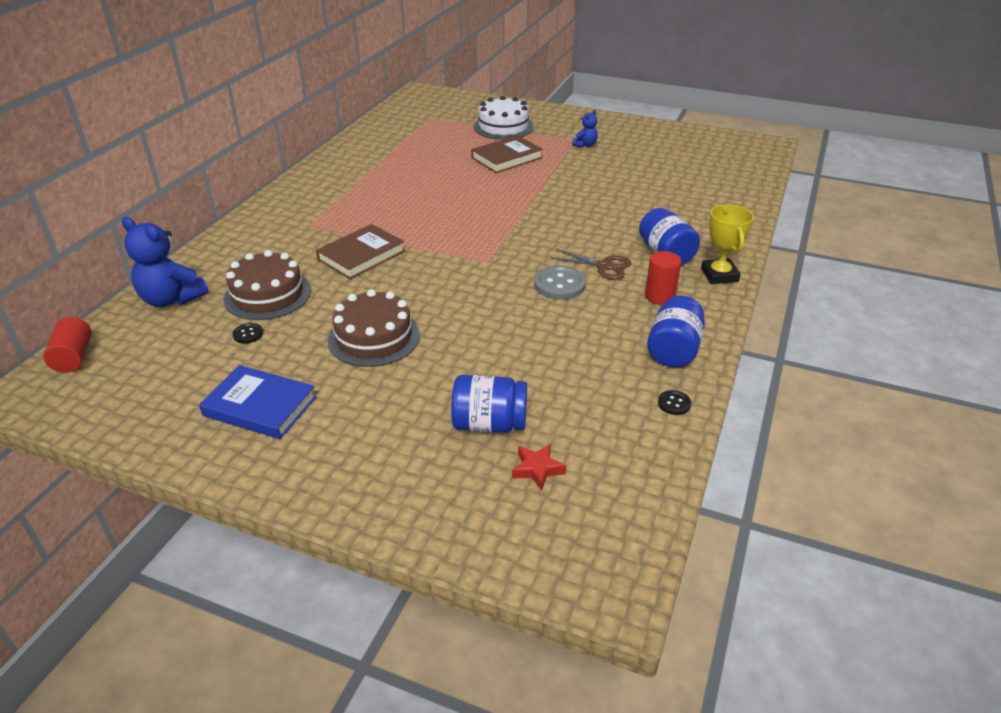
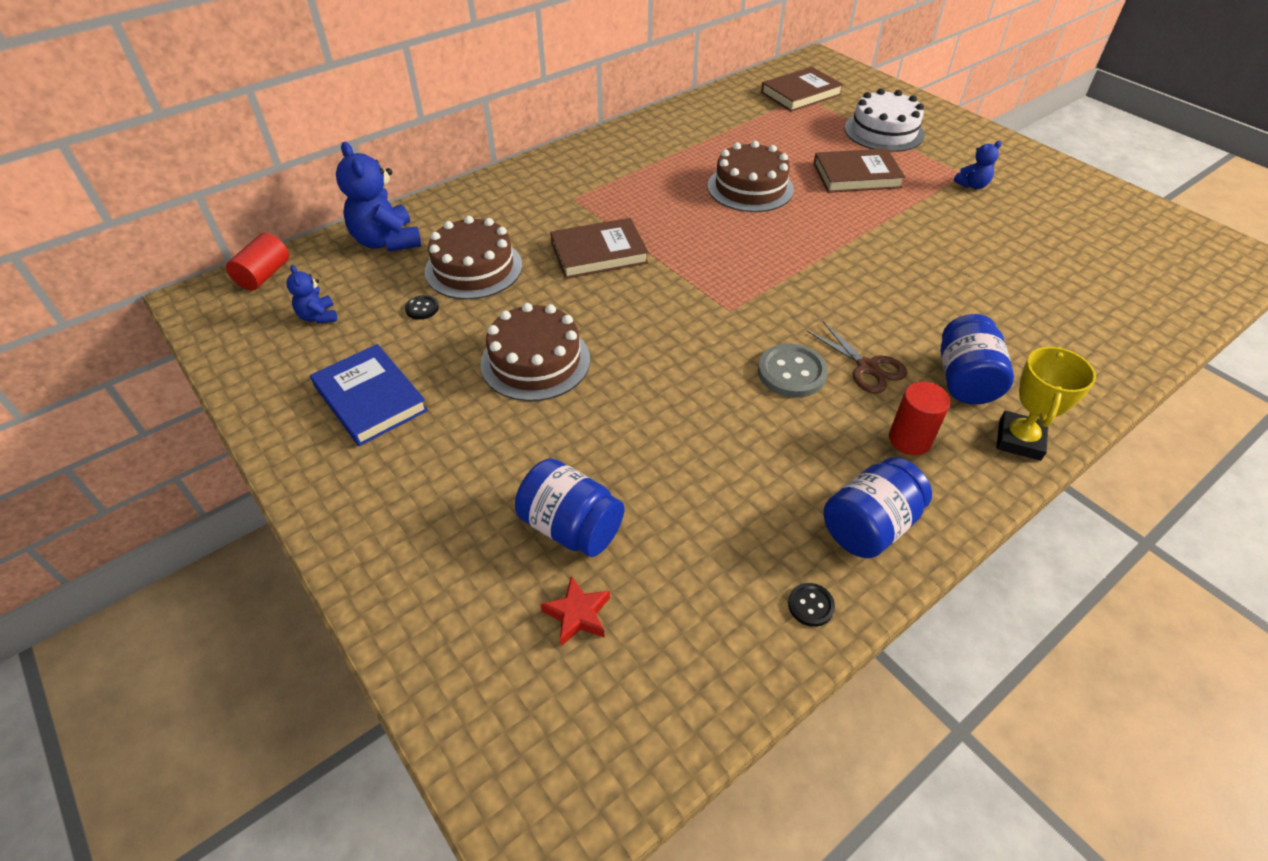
camera: 30 degrees right, 10 degrees up
none -> blue teddy bear [286,265,337,324]
none -> brown cake [708,141,794,212]
none -> brown book [761,67,844,112]

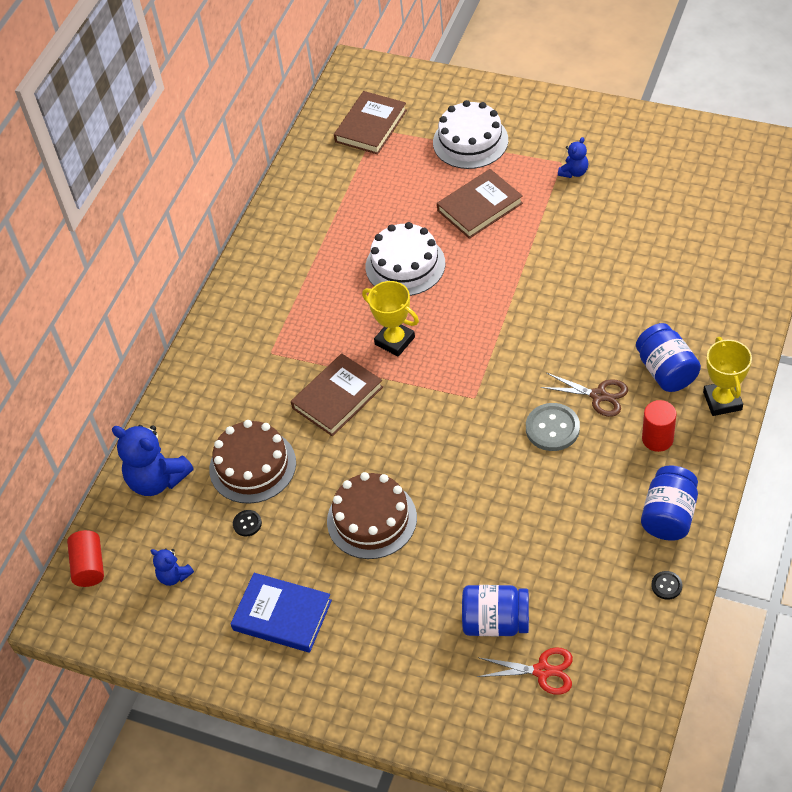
camera: 25 degrees left, 5 degrees up
red star [541,576,610,646] -> red scissors [477,647,573,695]
brown cake [708,141,794,212] -> white cake [366,222,445,296]
none -> yellow trophy [362,281,419,357]

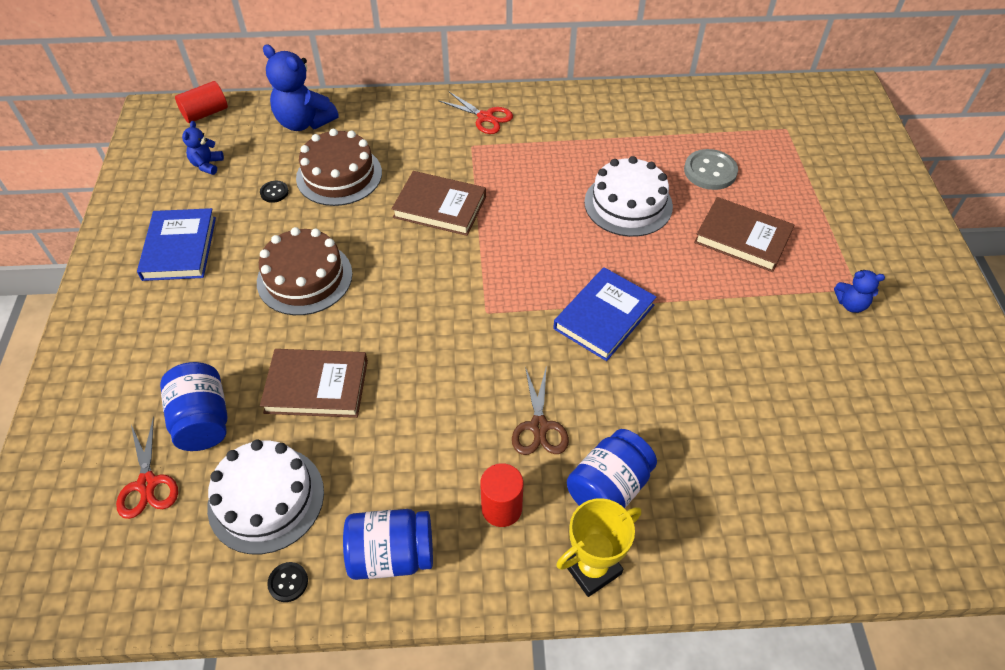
camera: 60 degrees right, 0 degrees up
blue teddy bear [112,425,194,496] -> blue teddy bear turned 60 degrees counterclockwise [263,44,339,131]
brown book [334,91,407,154] -> brown book moved to [260,349,368,418]
yellow trophy [362,281,419,357] -> none
white cake [433,100,508,169] -> white cake moved to [207,440,324,554]
grey button [526,403,580,451] -> grey button moved to [684,149,738,190]
none -> red scissors [438,92,513,134]
none -> blue book [553,267,656,361]

